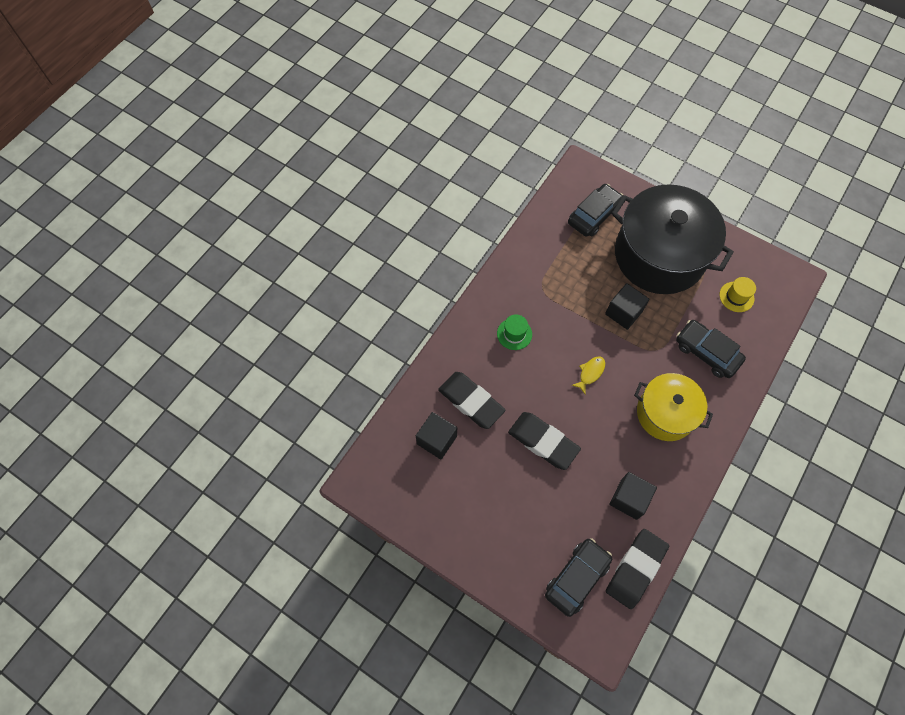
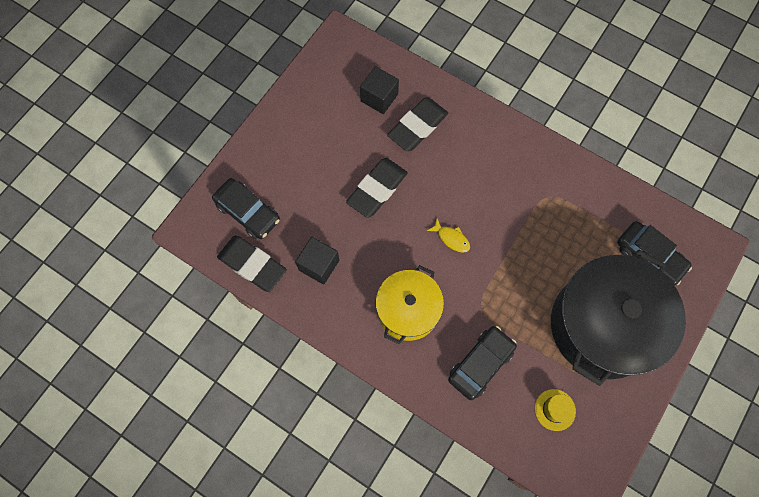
camera: 90 degrees right, 5 degrees up
green hat [497,314,532,350] -> none
black cube [605,283,649,330] -> none

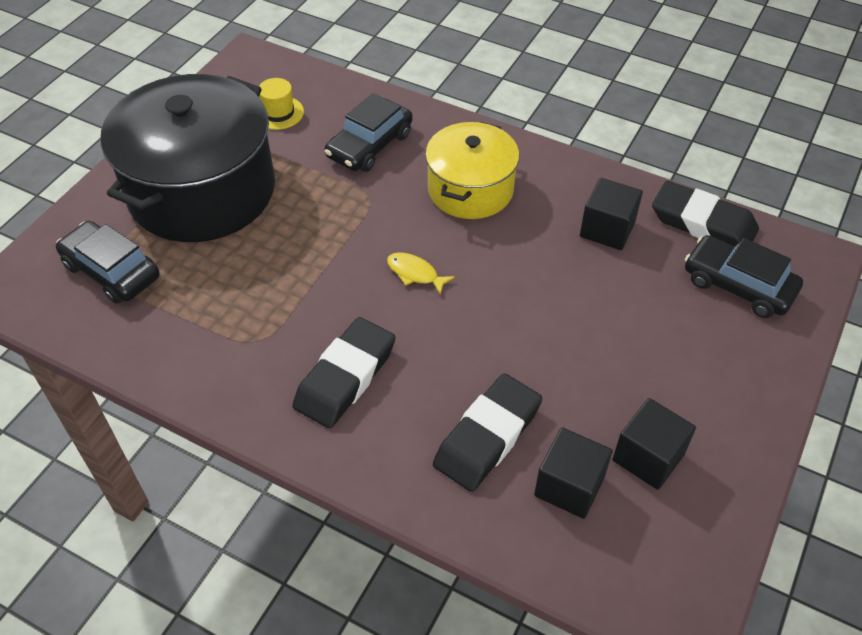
camera: 175 degrees right, 20 degrees down
black eraser [346,158,408,218] -> black eraser moved to [292,317,396,429]
none -> black cube [613,398,696,490]

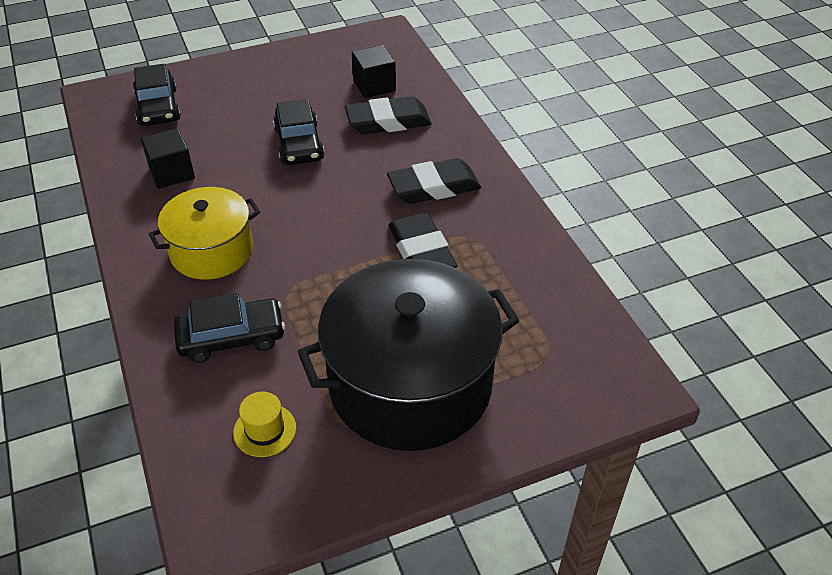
camera: 140 degrees left, 5 degrees down
black car [56,221,160,304] -> black car moved to [273,99,325,165]
yellow fish [387,252,455,295] -> none
black cube [613,398,696,490] -> none
black eraser [652,181,759,247] -> black eraser moved to [388,213,458,268]

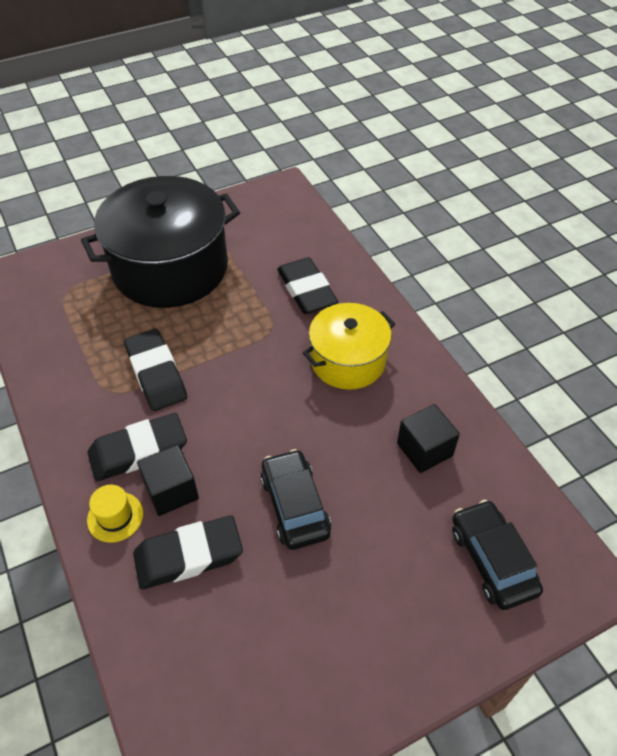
camera: 175 degrees right, 5 degrees up
black car [174,293,285,363] -> black eraser [277,257,338,314]
yellow hat [233,392,296,457] -> yellow hat moved to [87,485,143,543]
black cube [352,45,396,98] -> black cube moved to [137,445,199,516]

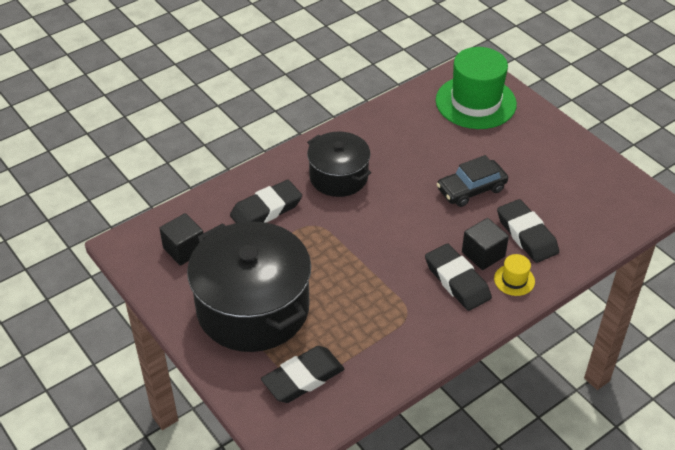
camera: 100 degrees left, 5 degrees down
black eraser [124,329,187,411] -> black eraser moved to [261,346,344,403]
yellow pot [303,303,395,390] -> black pot [307,131,371,197]
black cube [397,404,460,473] -> black cube moved to [159,213,203,266]
black car [452,500,543,610] -> green hat [436,47,517,129]

